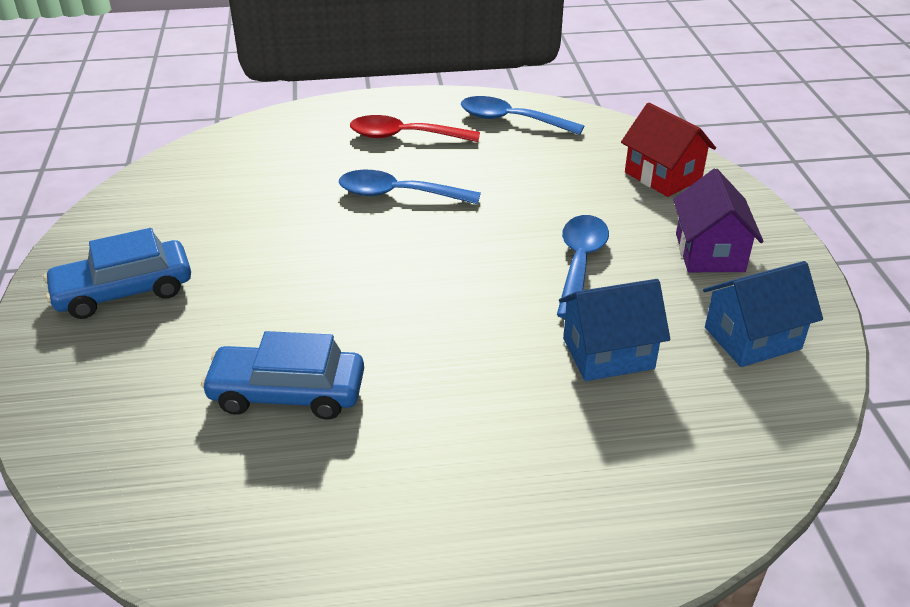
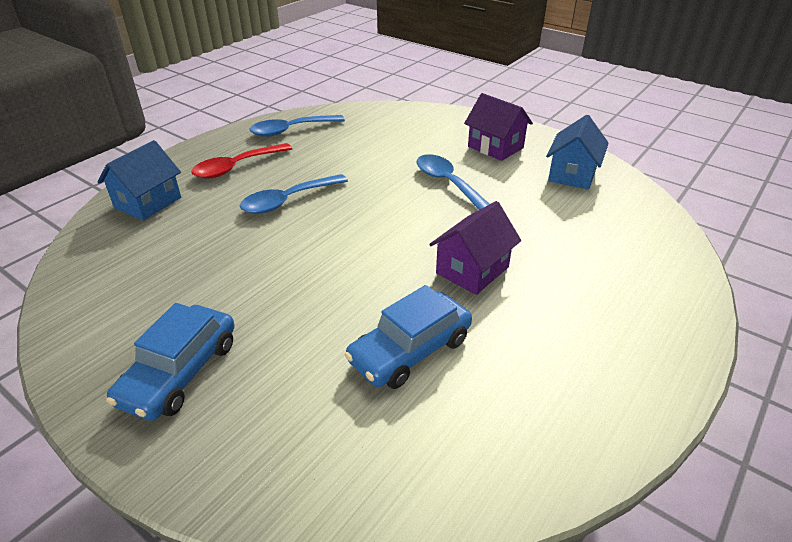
camera: 45 degrees left, 0 degrees up
blue house [559,279,670,381] -> blue house moved to [98,140,181,221]
red house [621,103,716,197] -> none
none -> purple house [429,201,521,295]

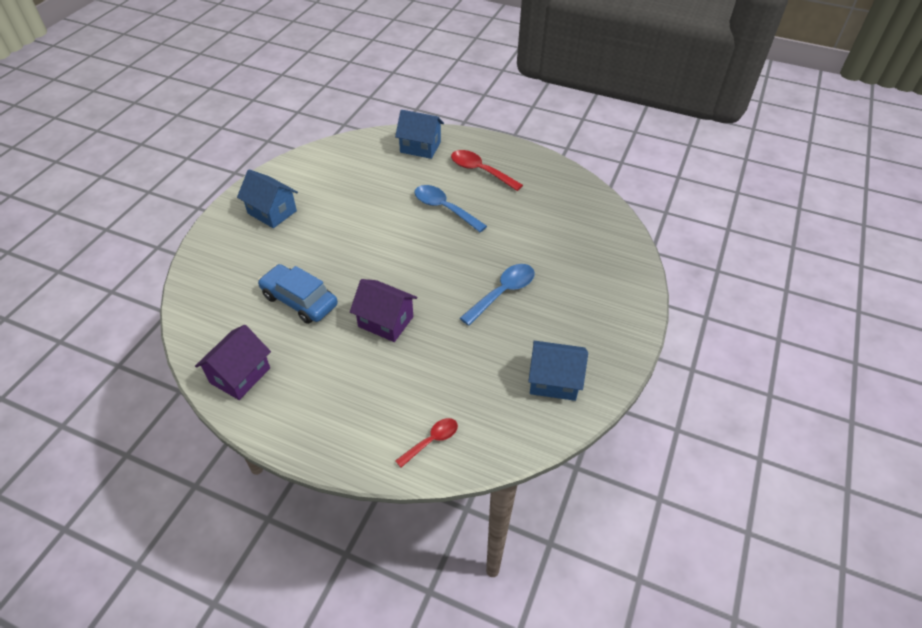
camera: 75 degrees right, 10 degrees up
blue car [106,303,235,421] -> blue house [237,169,298,228]
blue spoon [250,115,345,137] -> none
purple house [464,93,533,161] -> purple house moved to [195,325,271,400]
none -> red spoon [395,418,458,467]

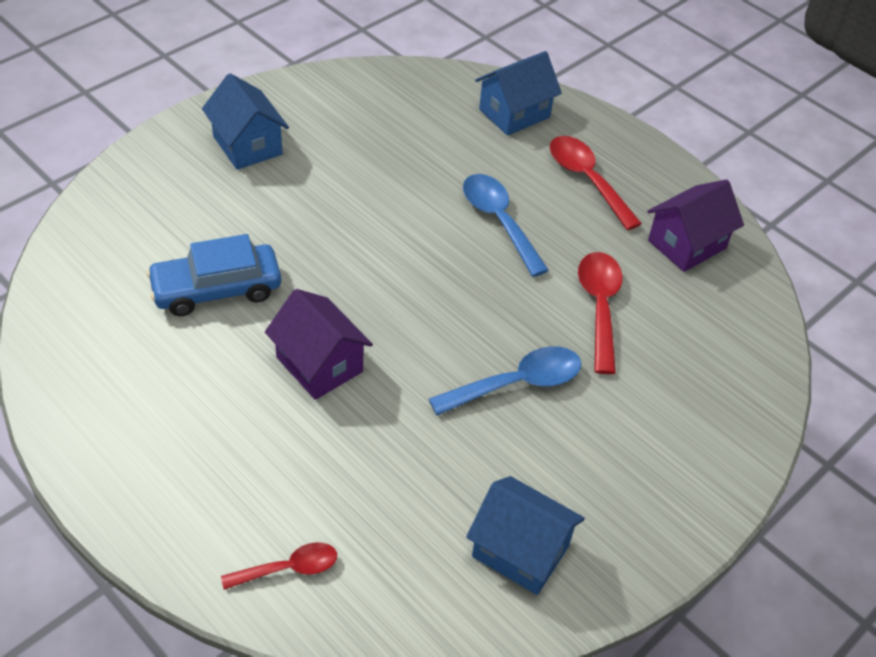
camera: 20 degrees right, 0 degrees up
purple house [195,325,271,400] -> purple house moved to [647,179,744,272]
blue car [258,264,338,324] -> blue car turned 75 degrees counterclockwise [146,234,281,316]
blue house [395,110,444,159] -> blue house turned 75 degrees counterclockwise [475,51,562,136]
none -> red spoon [578,252,623,374]

